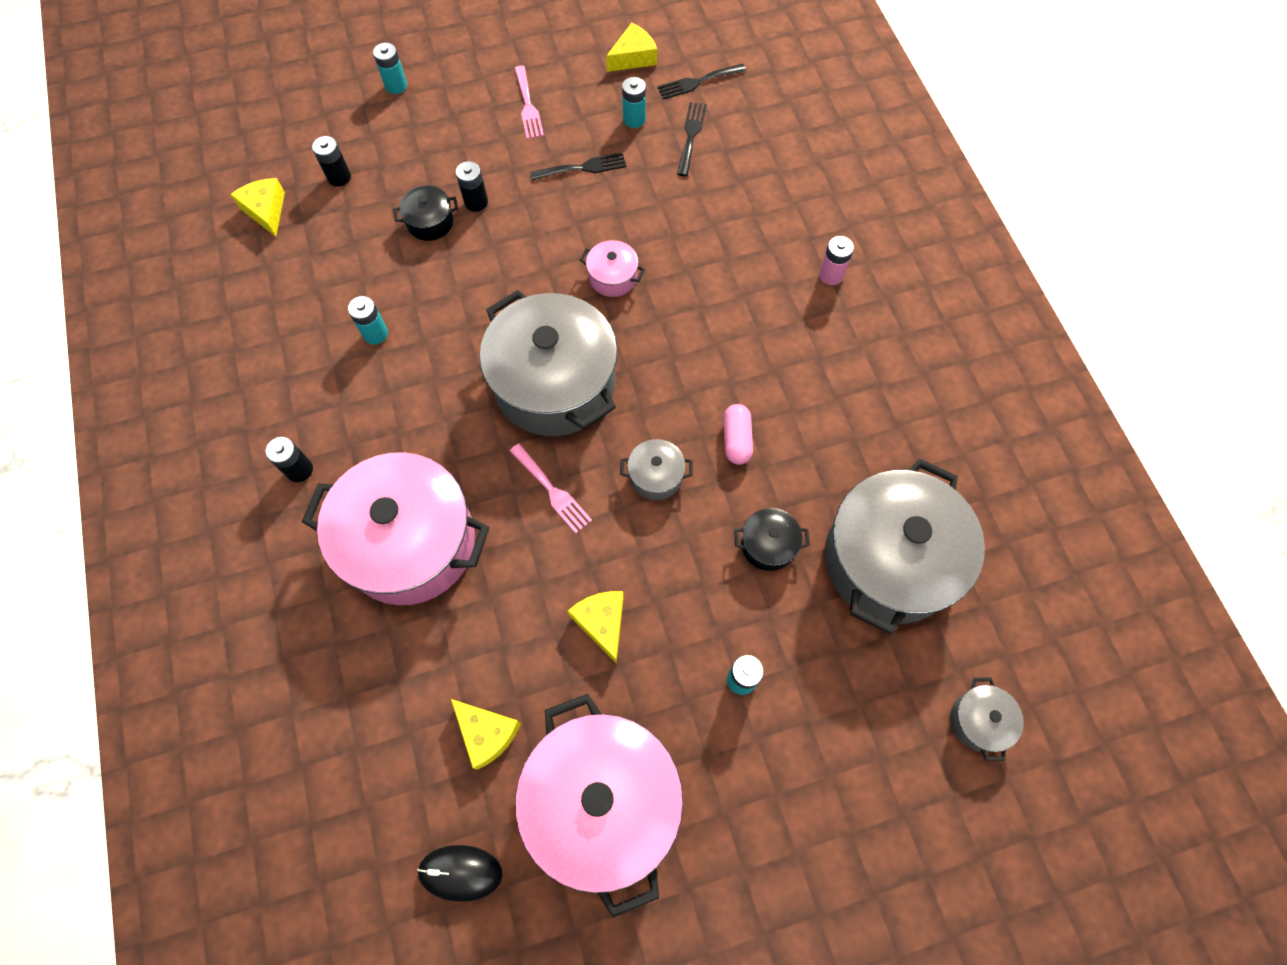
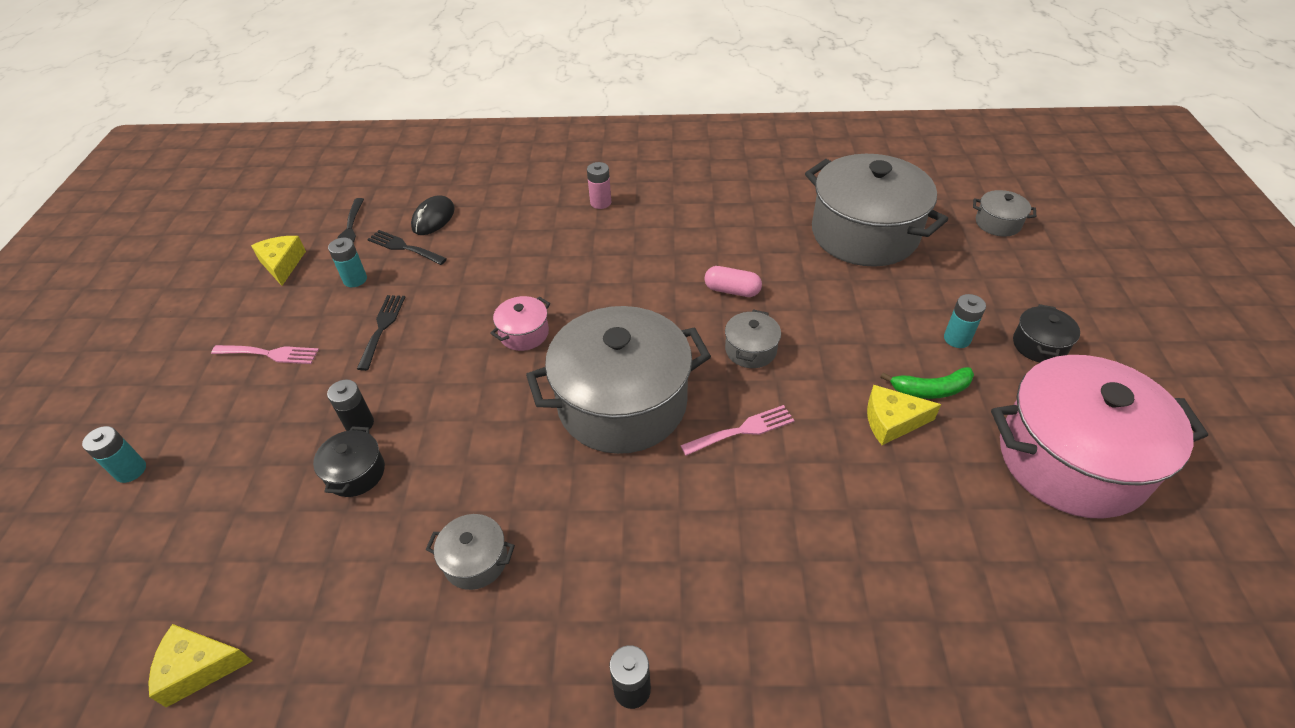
camera: 70 degrees left, 20 degrees down
pink pot [302,452,490,605] -> none
black battery [312,136,351,187] -> none
turquoise battery [348,296,388,344] -> grey pot [426,514,515,590]
black mouse [417,845,502,902] -> black mouse moved to [411,195,455,235]
yellow cheese [451,699,521,770] -> none
black pot [734,508,810,571] -> black pot moved to [1013,304,1080,363]
none -> green banana [880,367,974,399]

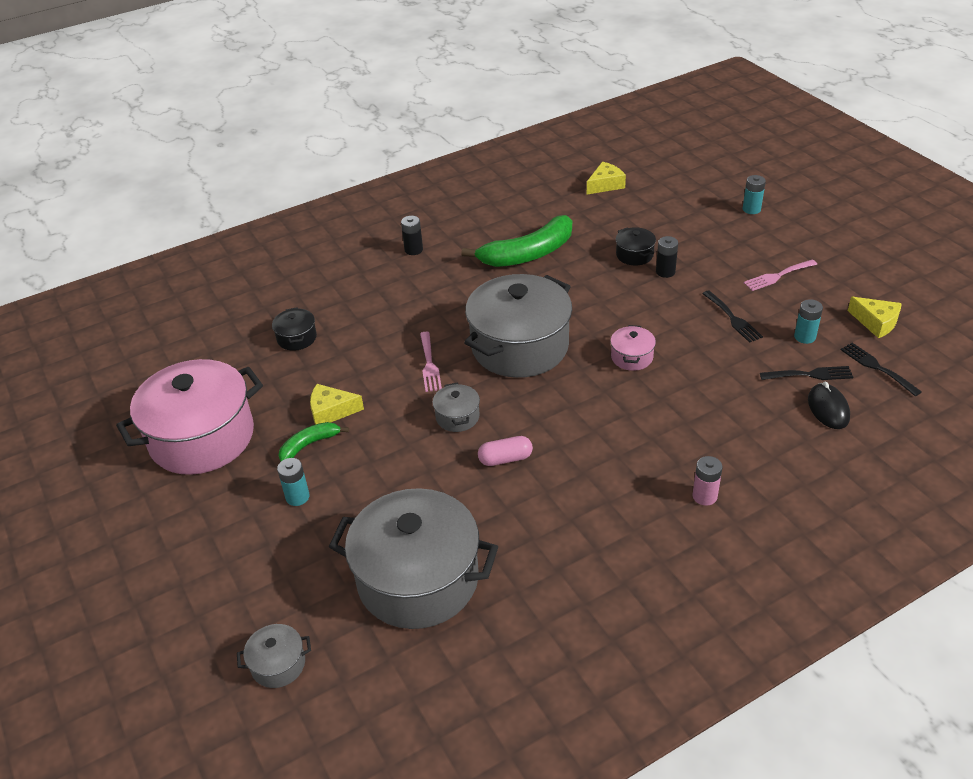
camera: 150 degrees right, 5 degrees down
grey pot [426,514,515,590] -> green banana [461,215,572,267]
pink fork [680,405,795,456] -> pink fork turned 45 degrees counterclockwise [420,332,442,392]
yellow cheese [867,385,941,445] -> yellow cheese turned 150 degrees counterclockwise [310,384,364,425]
black pot [1013,304,1080,363] -> black pot moved to [272,307,317,351]

